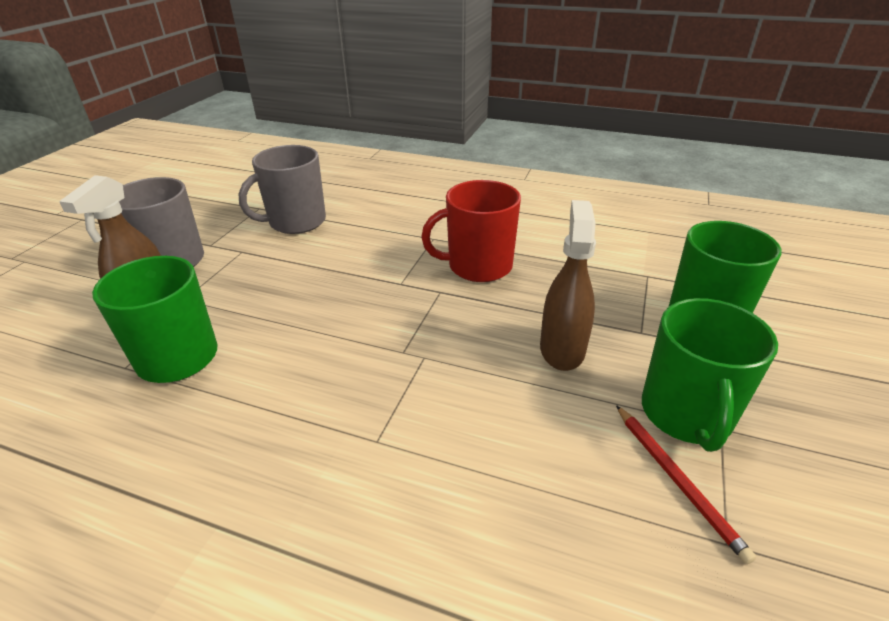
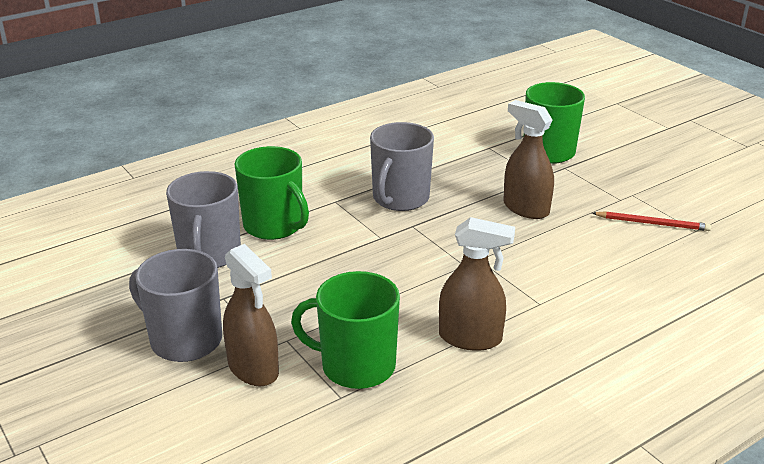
camera: 55 degrees left, 5 degrees down
red mug [421,180,521,282] -> grey mug [370,122,434,211]
green mug [642,298,778,452] -> green mug moved to [234,146,309,240]
none -> brown spray bottle [439,217,515,351]

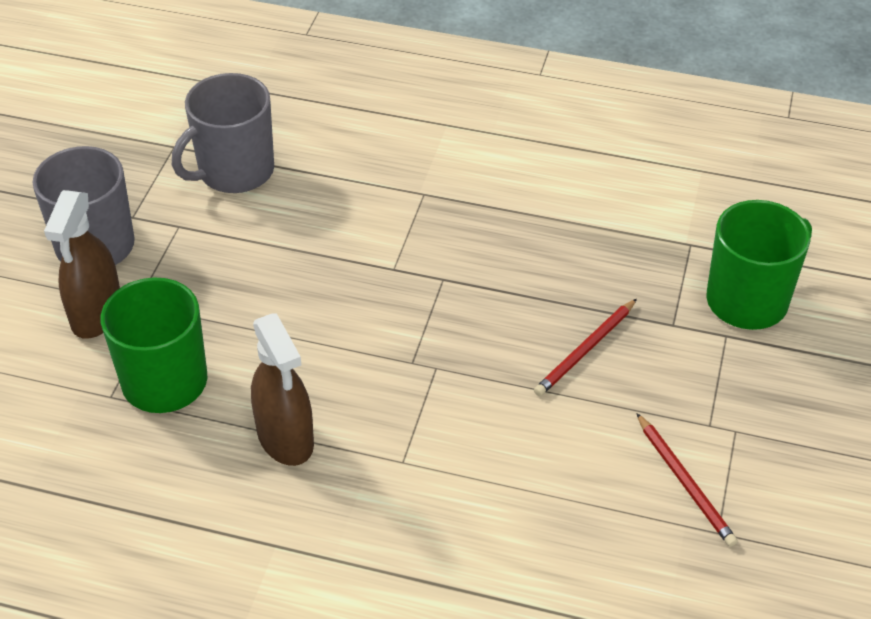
camera: 50 degrees right, 15 degrees up
green mug [234,146,309,240] -> none
grey mug [370,122,434,211] -> none
brown spray bottle [503,100,554,219] -> red pencil [534,299,637,396]

